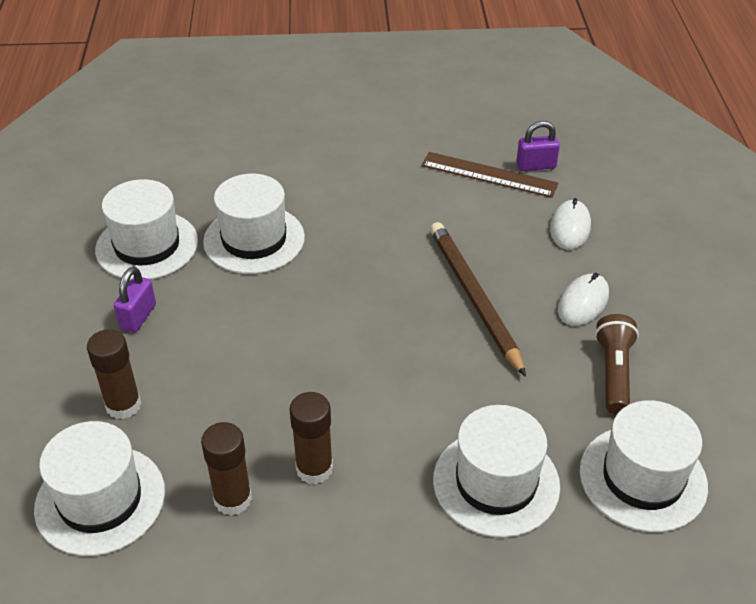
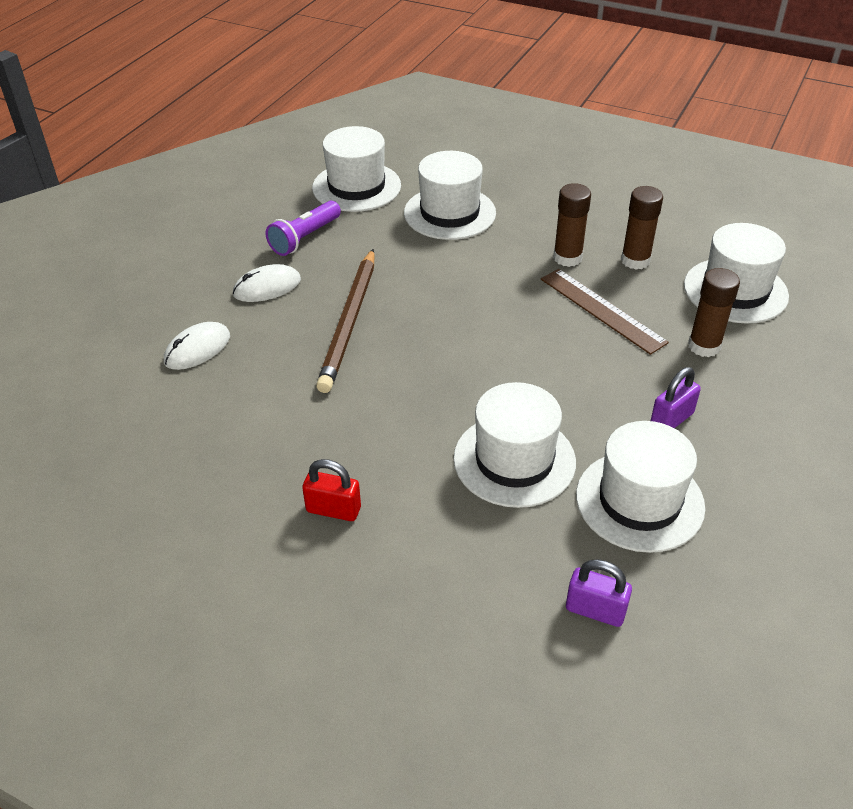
camera: 150 degrees left, 0 degrees up
brown ruler [421,152,559,198] -> brown ruler moved to [541,269,669,355]
purple padlock [516,121,560,171] -> purple padlock moved to [566,559,632,627]
brown flashlight [595,314,639,415] -> purple flashlight [266,201,341,256]
none -> red padlock [302,459,361,521]

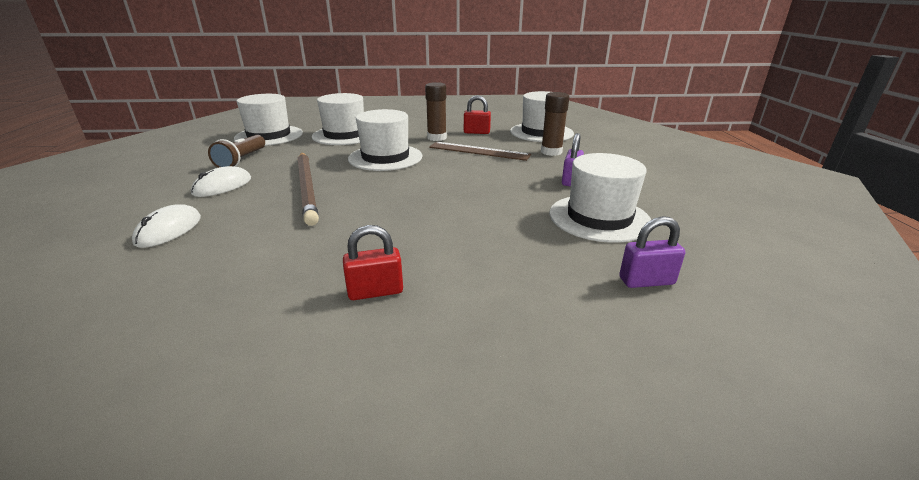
camera: 30 degrees left, 15 degrees down
purple flashlight [266,201,341,256] -> brown flashlight [208,135,265,168]
white hat [453,382,576,508] -> white hat moved to [348,109,422,171]
brown glue stick [621,186,663,270] -> red padlock [464,95,491,134]

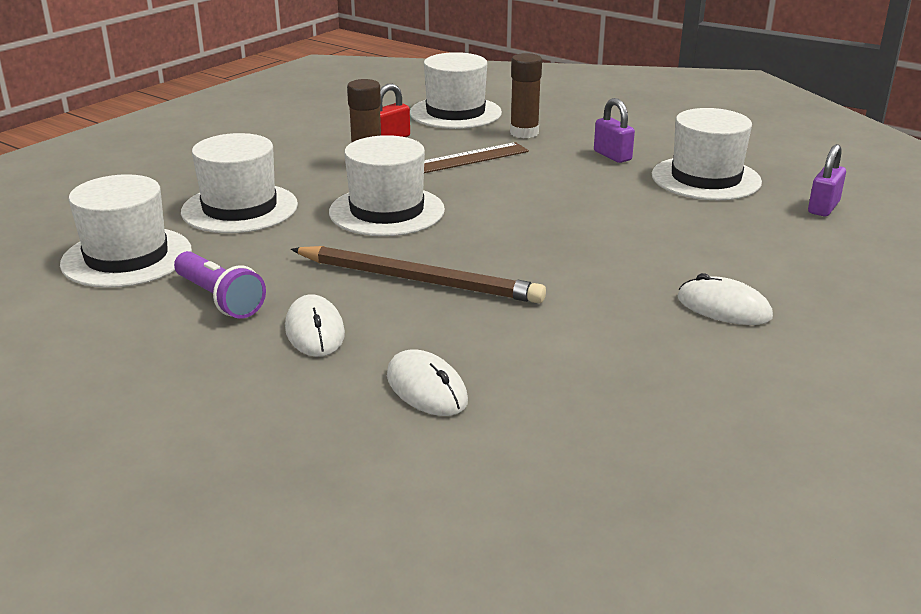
camera: 50 degrees left, 0 degrees up
brown flashlight [208,135,265,168] -> purple flashlight [174,251,266,319]
red padlock [343,225,403,300] -> white mouse [678,273,773,325]

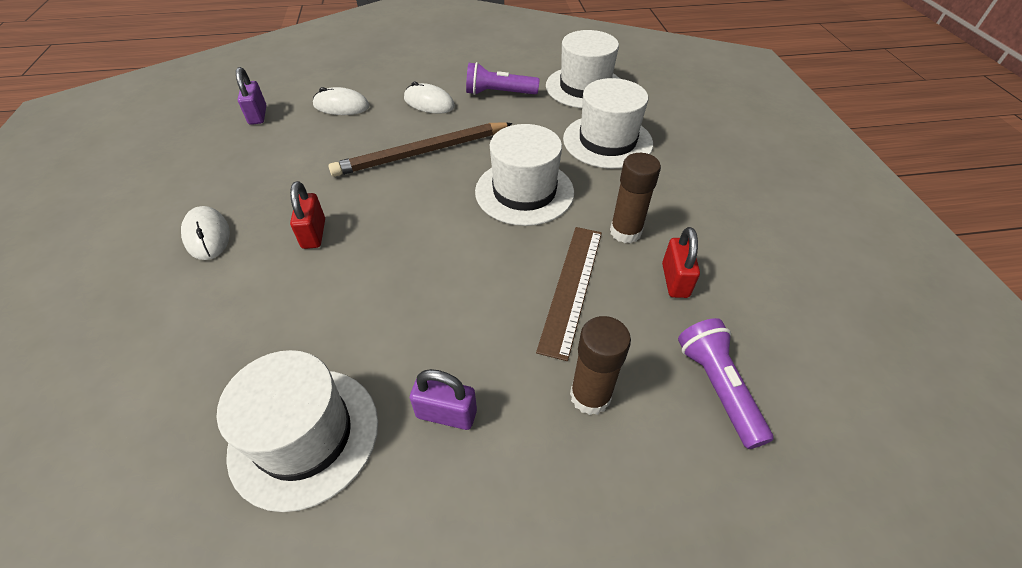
camera: 135 degrees right, 20 degrees up
white hat [410,52,502,129] -> purple flashlight [678,318,773,449]
white mouse [678,273,773,325] -> white mouse turned 75 degrees clockwise [181,206,230,260]
purple padlock [808,144,846,216] -> purple padlock moved to [236,67,266,125]
none -> red padlock [290,181,325,249]

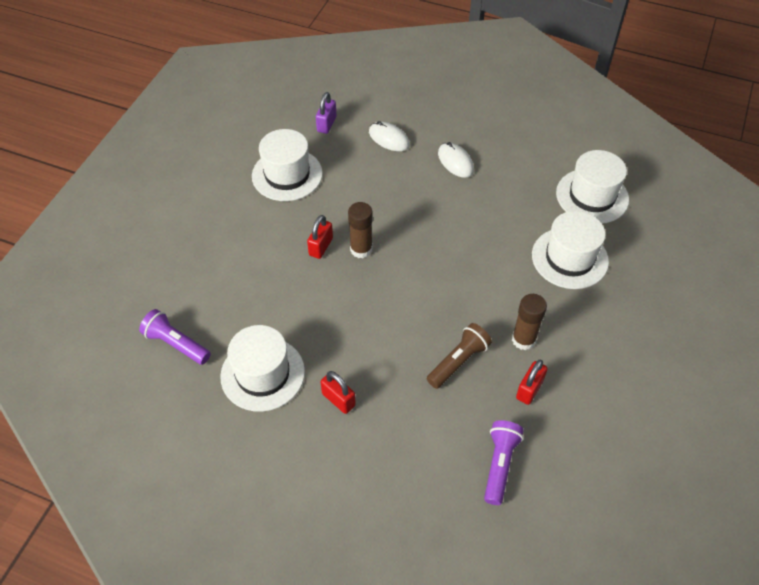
camera: 30 degrees right, 5 degrees up
white mouse [181,206,230,260] -> none
brown pencil [328,122,513,177] -> none
purple padlock [410,369,477,430] -> red padlock [321,371,356,414]
purple flashlight [466,62,539,95] -> purple flashlight moved to [139,309,211,365]
white hat [475,124,574,226] -> white hat moved to [252,129,323,201]
brown ruler [536,227,602,361] -> brown flashlight [427,323,492,389]
brown glue stick [570,316,631,415] -> brown glue stick moved to [348,202,373,258]

